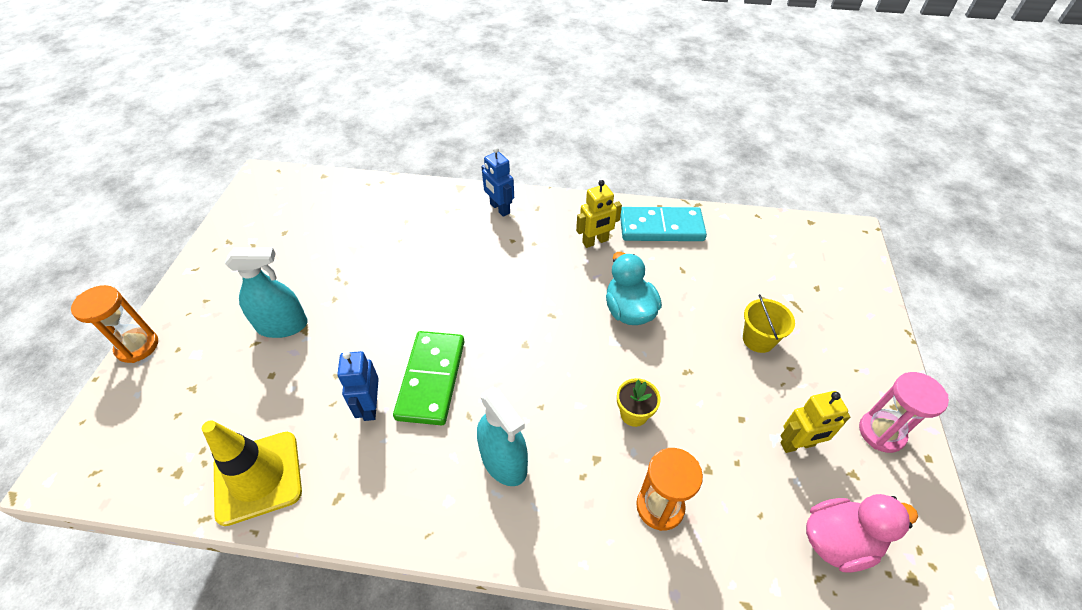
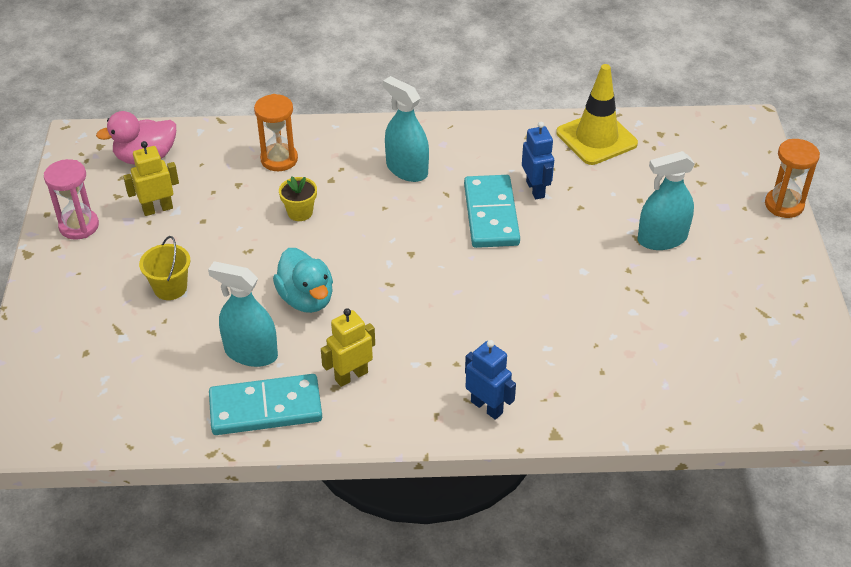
camera: 170 degrees right, 5 degrees down
green domino [393,331,465,426] -> turquoise domino [464,175,520,248]
none -> turquoise spray bottle [208,261,278,367]

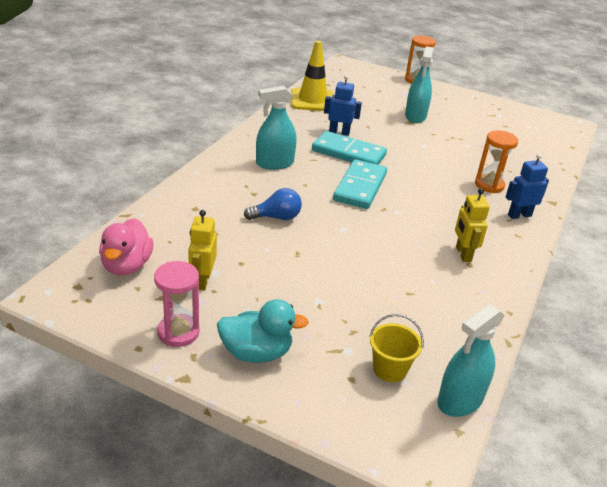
camera: 65 degrees left, 10 degrees down
yellow bucket [139,236,190,300] -> yellow bucket moved to [369,314,424,382]
turquoise spray bottle [208,261,278,367] -> turquoise spray bottle moved to [437,304,504,417]
turquoise domino [209,374,322,435] -> turquoise domino moved to [333,159,387,209]
orange hourglass [254,94,298,171] -> orange hourglass moved to [475,130,518,193]
turquoise duck [273,248,333,313] -> turquoise duck moved to [217,299,309,363]
yellow flower pot [279,176,317,221] -> blue light bulb [244,188,302,220]

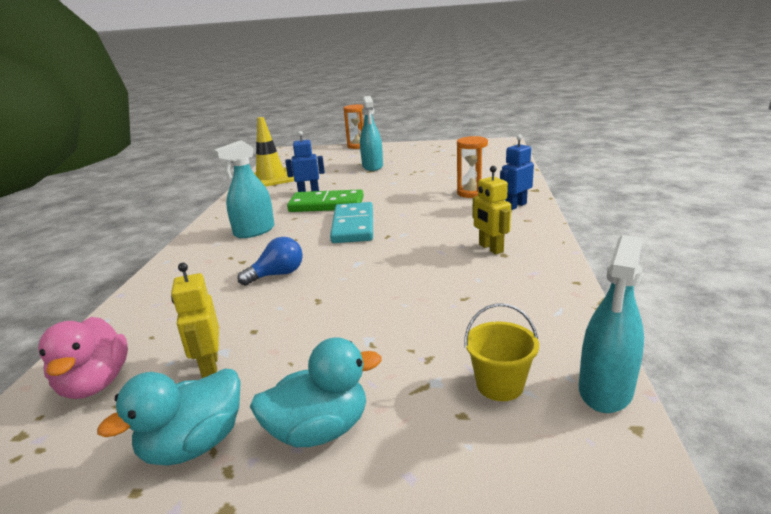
camera: 15 degrees left, 10 degrees down
pink hourglass [154,261,199,347] -> turquoise duck [97,369,241,466]
turquoise domino [312,131,387,165] -> green domino [287,189,364,212]

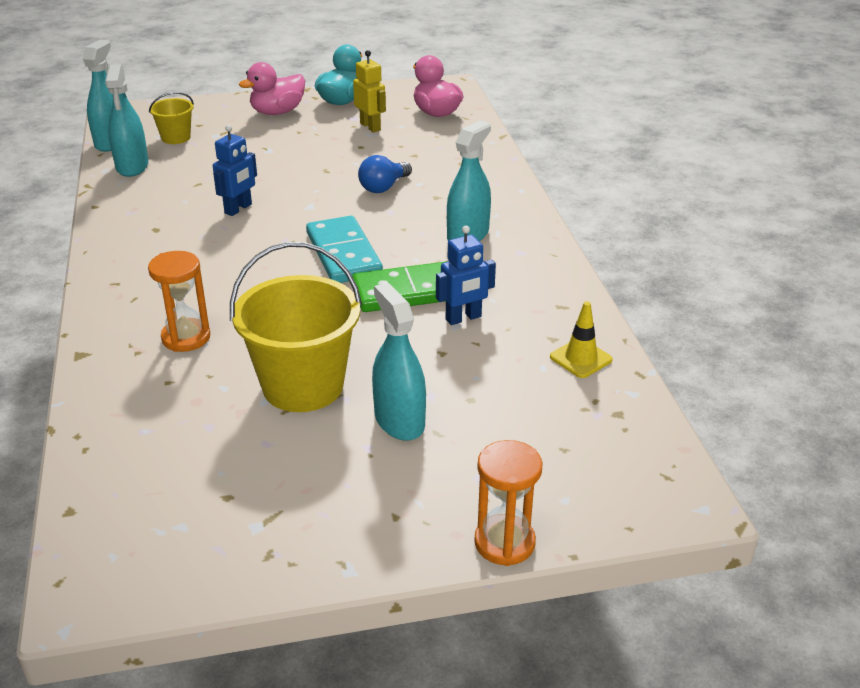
camera: 160 degrees right, 10 degrees up
turquoise duck [250,337,381,447] -> pink duck [239,62,305,115]
yellow traffic cone [254,117,294,187] -> yellow traffic cone [550,301,613,378], size x0.56
yellow robot [473,166,511,254] -> none
blue robot [500,134,534,210] -> blue robot moved to [213,125,257,216]
none -> turquoise spray bottle [105,64,148,177]
none -> yellow bucket [230,242,362,412]

